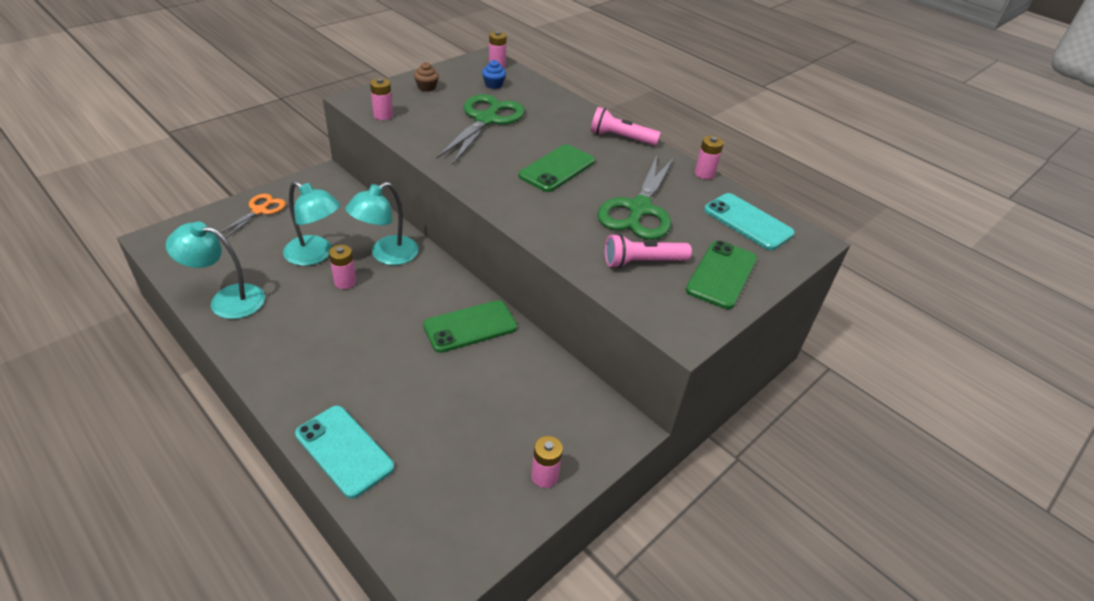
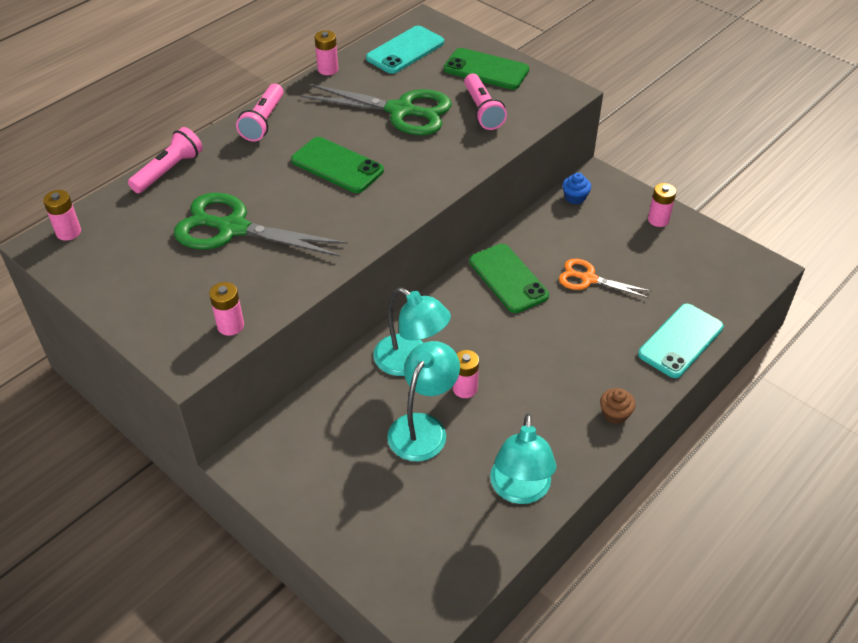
camera: 90 degrees left, 5 degrees up
orange scissors [220,194,286,239] -> orange scissors moved to [559,259,651,298]
brown cupcake [414,62,439,92] -> brown cupcake moved to [600,388,636,424]
blue cupcake [482,60,506,89] -> blue cupcake moved to [562,173,591,204]
none -> pink flashlight [128,127,203,193]

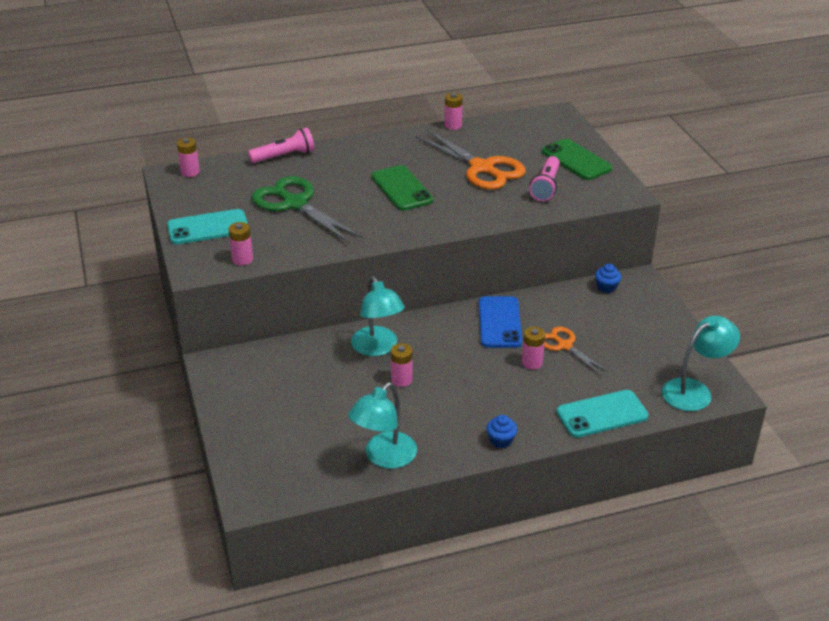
camera: 30 degrees right, 10 degrees down
pink flashlight [236,84,284,141] -> none
green scissors [300,83,452,135] -> orange scissors [416,130,526,190]
turquoise phone [366,26,444,74] -> turquoise phone moved to [167,209,248,244]
turquoise lamp [387,341,460,461] -> turquoise lamp moved to [662,315,740,411]
green phone [469,244,549,313] -> blue phone [479,296,522,348]
brown cupcake [600,388,636,424] -> blue cupcake [487,415,518,448]
pink battery [648,183,676,227] -> pink battery moved to [522,327,545,369]

